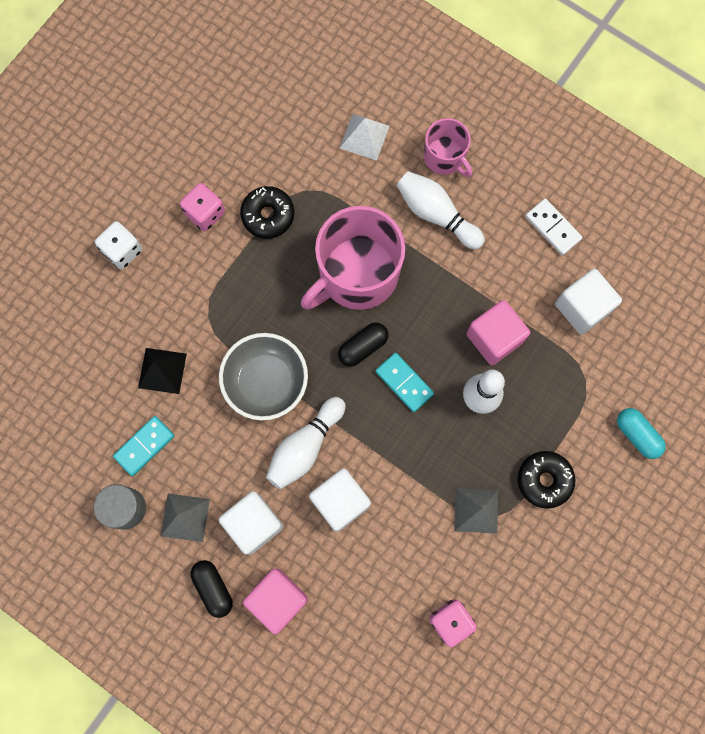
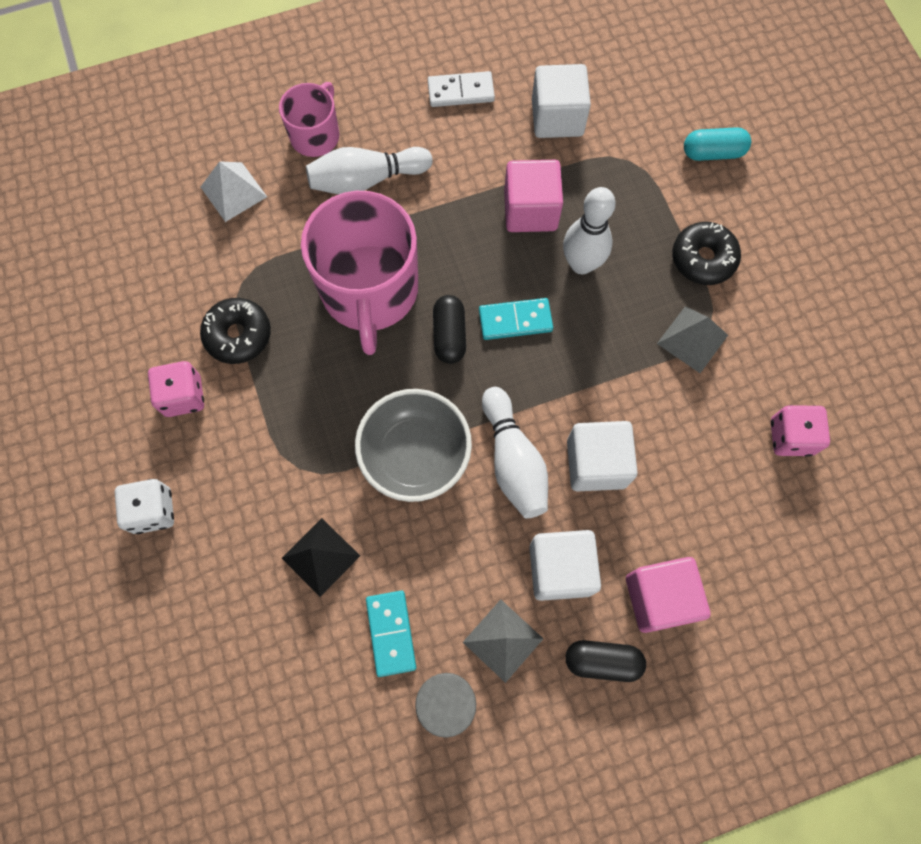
camera: 55 degrees left, 5 degrees down
pink mug [424,118,472,177] -> pink mug turned 60 degrees counterclockwise [279,82,339,157]

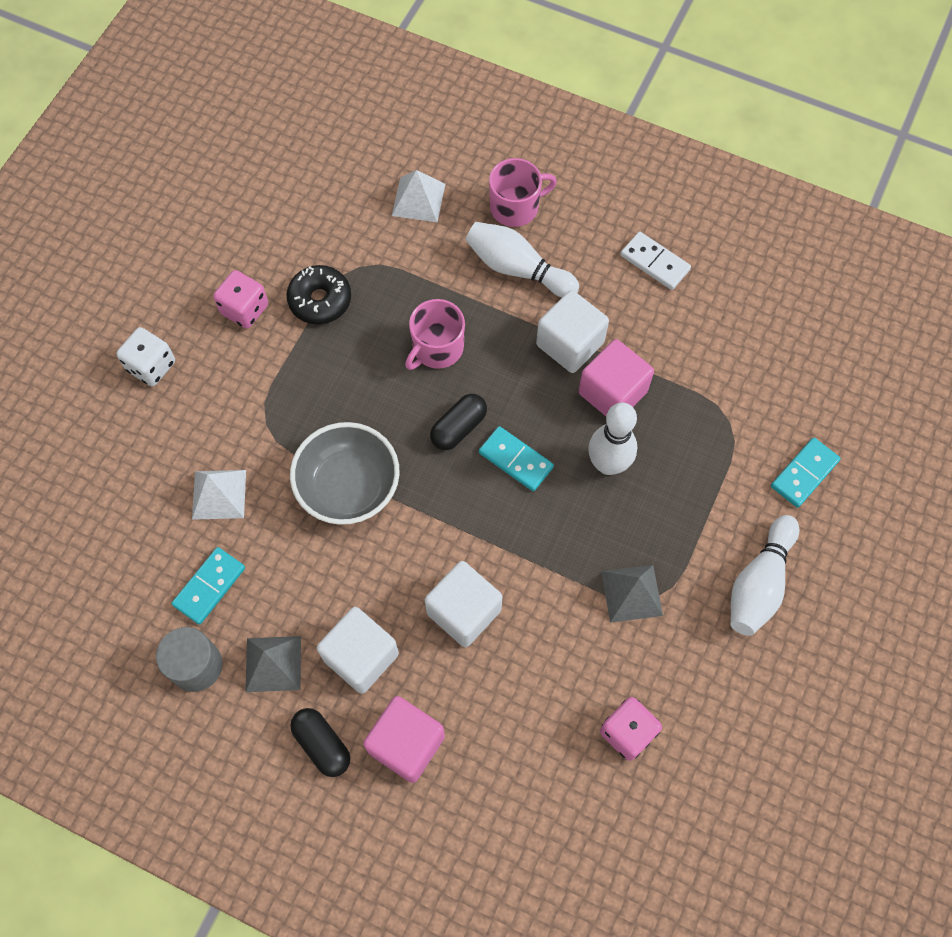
camera: 45 degrees right, 5 degrees down
black pyramid [282,518,360,597] -> white pyramid [192,470,246,520]
pink mug [301,191,418,355] -> pink mug [405,299,465,370], size x0.54
white bowling pin [482,387,548,518] -> white bowling pin moved to [730,515,799,636]
white cube [532,64,591,138] -> white cube moved to [536,290,609,373]
black donut [672,222,741,285] -> none
turquoise capsule [684,127,751,161] -> turquoise domino [771,438,841,508]

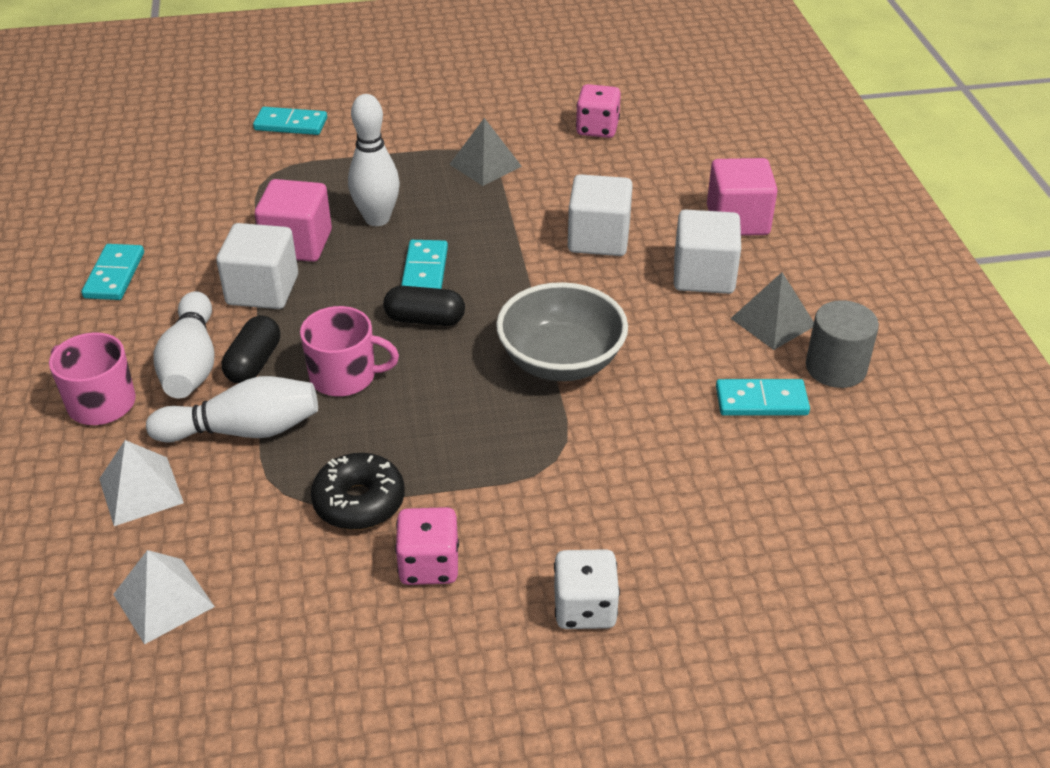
camera: 125 degrees left, 25 degrees down
white pyramid [192,470,246,520] -> white pyramid moved to [113,550,215,645]
black capsule [290,708,350,777] -> black capsule moved to [222,315,280,384]
white domino [620,232,691,290] -> turquoise domino [82,244,144,300]
white bowling pin [730,515,799,636] -> white bowling pin moved to [146,376,318,443]

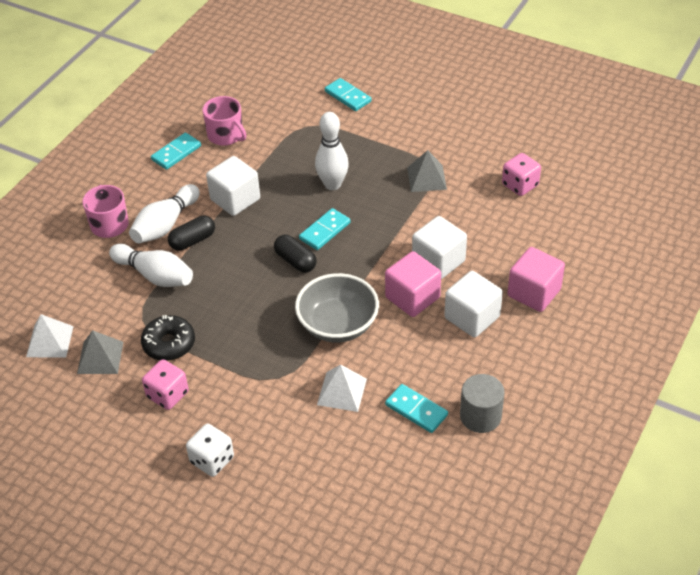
camera: 40 degrees right, 5 degrees up
white pyramid [99,440,184,526] -> white pyramid moved to [317,364,367,412]
pink cube [255,179,332,262] -> pink cube moved to [385,251,441,317]
pink mug [300,306,399,396] -> pink mug moved to [202,96,246,146]
grey pyramid [730,272,814,350] -> grey pyramid moved to [77,330,123,374]

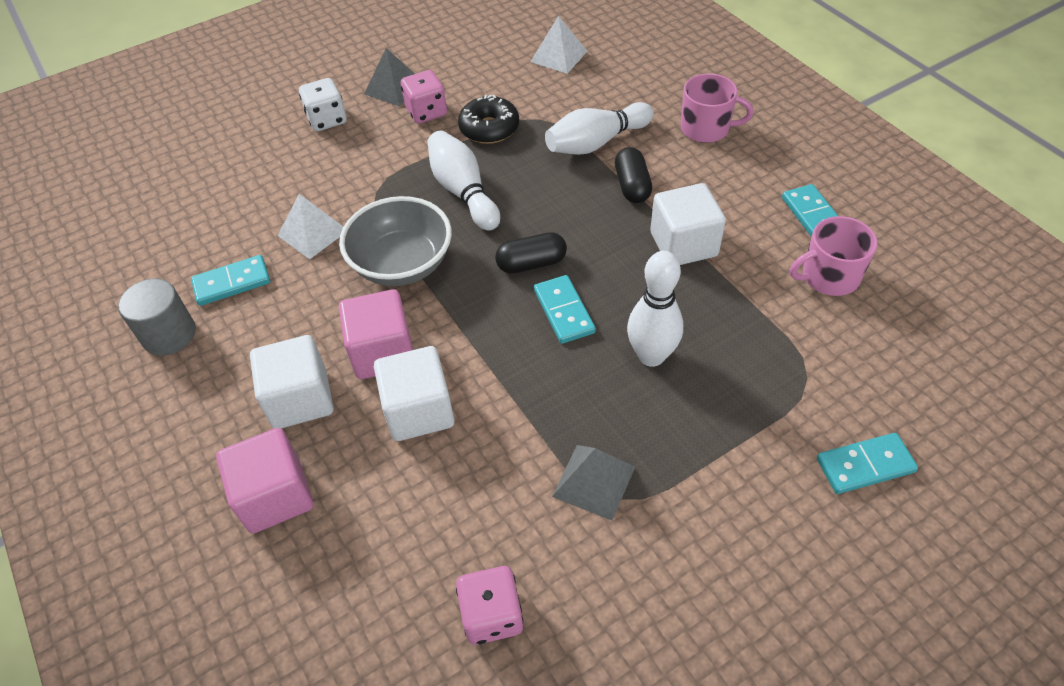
camera: 120 degrees right, 5 degrees up
grey pyramid [77,330,123,374] -> grey pyramid moved to [364,48,415,107]
white bowling pin [129,184,200,243] -> white bowling pin moved to [427,131,500,231]

